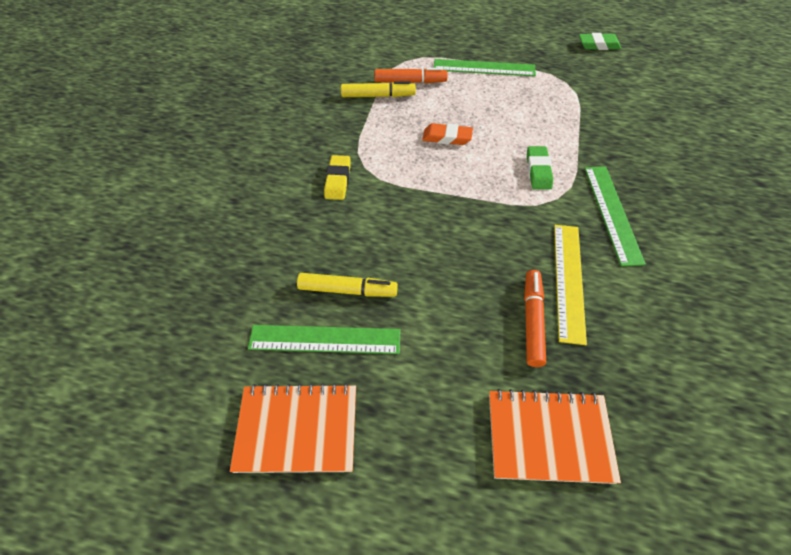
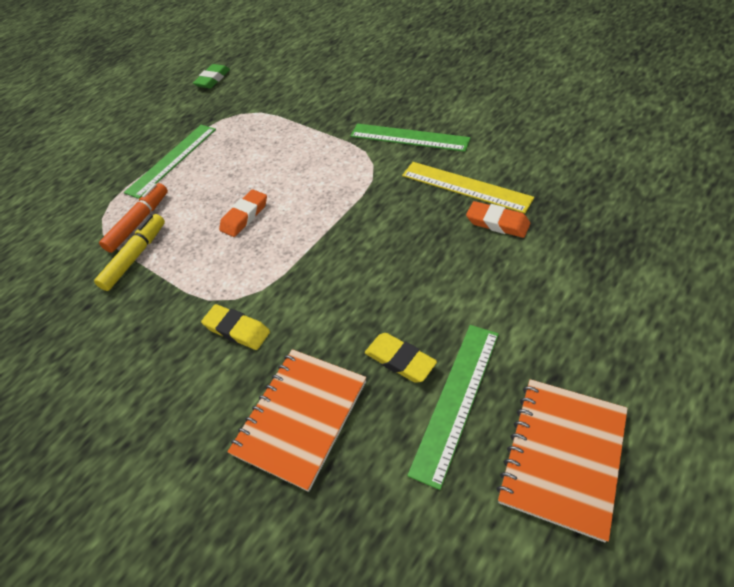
camera: 60 degrees left, 5 degrees down
yellow marker [297,273,398,297] -> yellow eraser [365,333,437,383]
orange notebook [489,389,621,484] -> orange notebook moved to [227,349,366,492]
orange marker [524,270,546,367] -> orange eraser [466,201,530,238]
green eraser [527,146,553,190] -> none

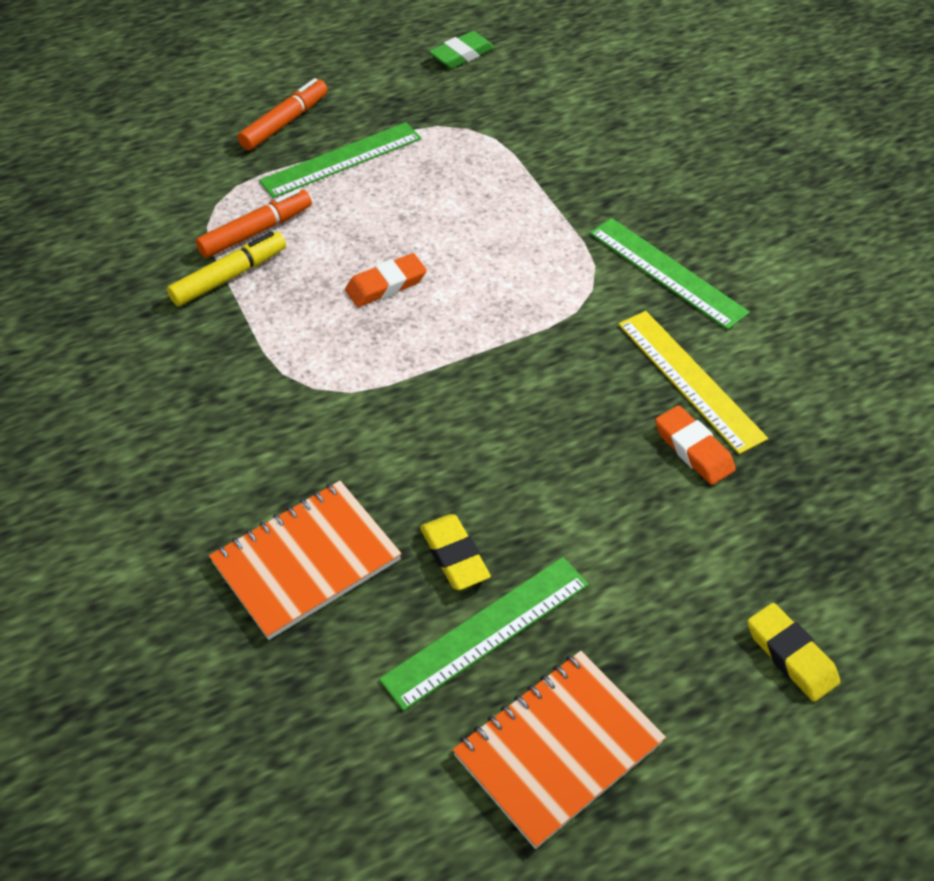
camera: 20 degrees right, 0 degrees up
yellow eraser [201,304,270,350] -> yellow eraser moved to [747,603,840,702]
none -> orange marker [238,78,328,151]

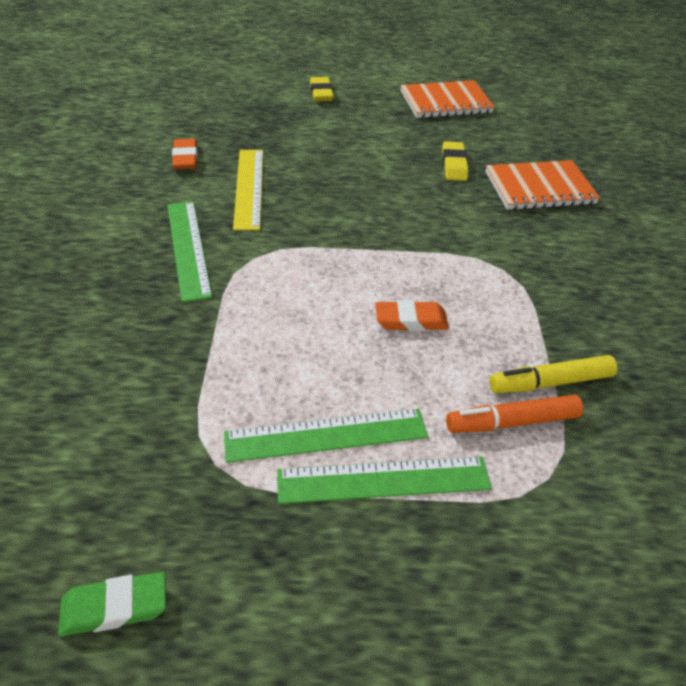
camera: 155 degrees left, 5 degrees down
orange marker [238,78,328,151] -> none
green ruler [379,557,589,711] -> green ruler moved to [224,409,428,463]
orange eraser [655,405,736,485] -> orange eraser moved to [172,139,198,170]

